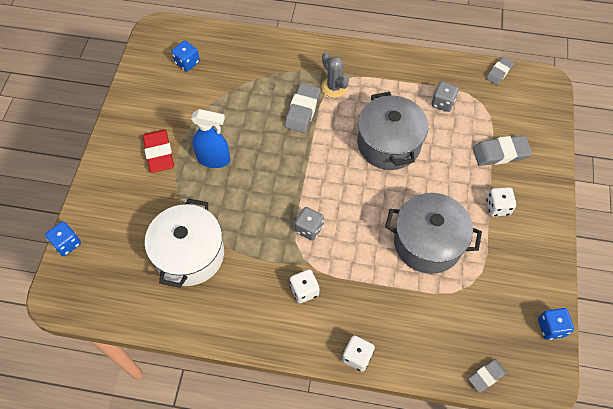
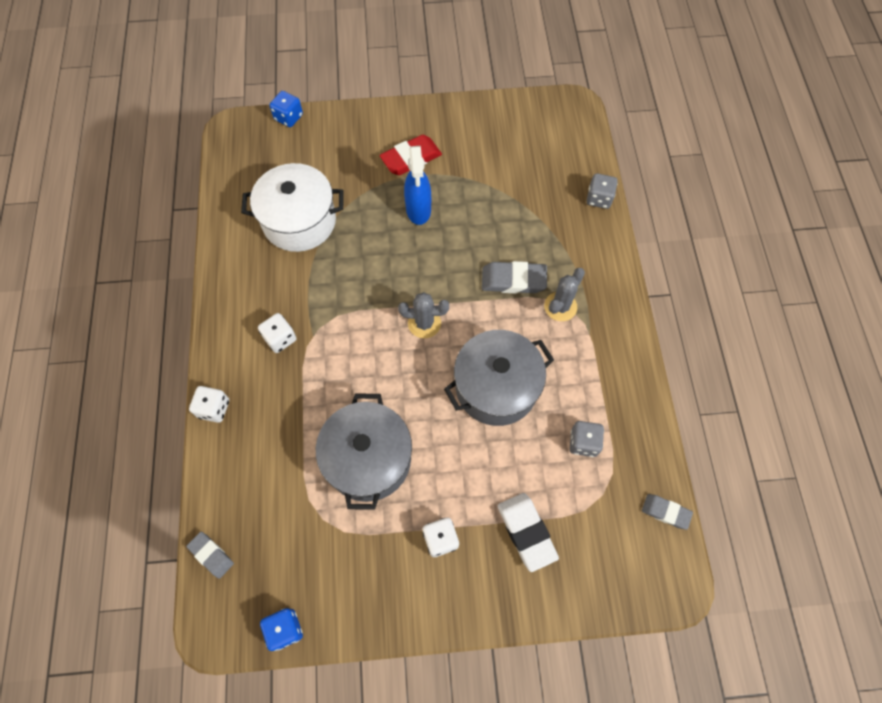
camera: 75 degrees right, 5 degrees up
blue dice [172,41,200,71] -> none
grey dice [295,207,324,241] -> grey dice moved to [586,173,618,209]
grey eraser [473,135,532,166] -> white eraser [498,493,559,572]
none -> grey cactus [398,292,449,338]

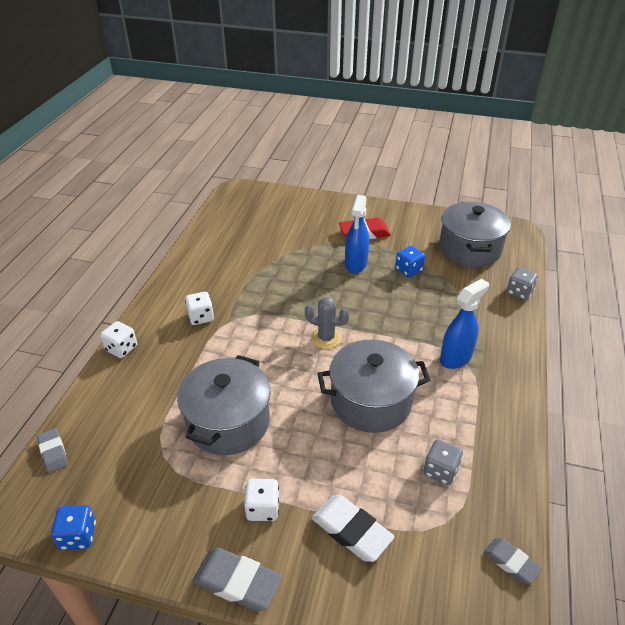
camera: 20 degrees right, 25 degrees down
white pot [241,163,344,252] -> none
blue dice [269,91,303,127] -> blue dice moved to [395,246,425,277]
grey eraser [482,261,547,293] -> grey eraser moved to [192,548,282,611]
white eraser [498,493,559,572] -> white eraser turned 45 degrees counterclockwise [312,495,394,562]
grey cactus [544,268,585,321] -> blue spray bottle [440,279,489,369]
none -> grey pot [439,202,511,267]

